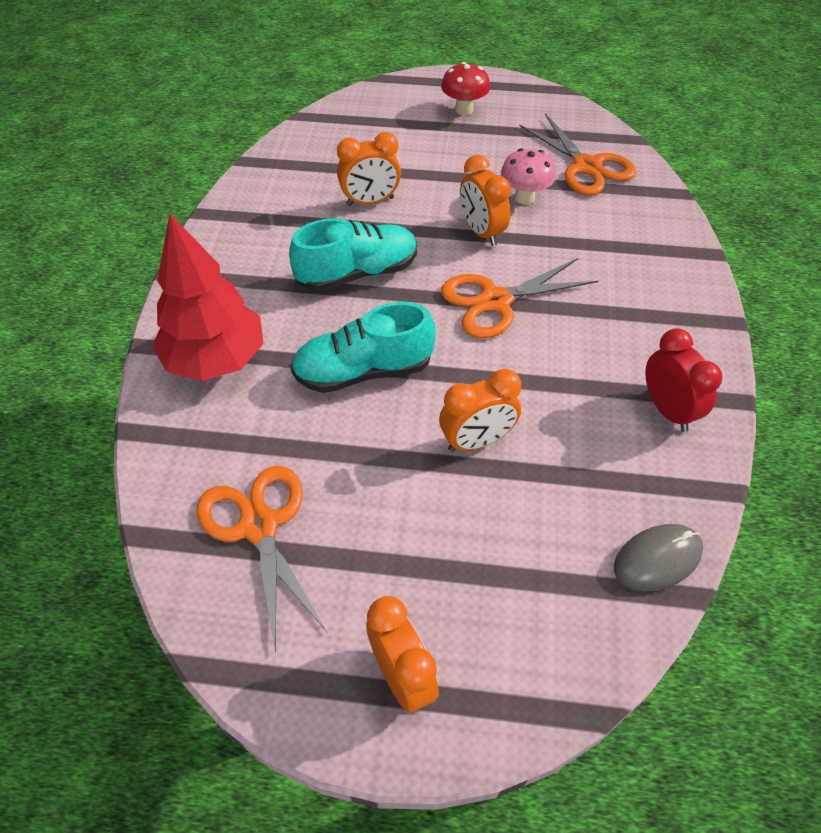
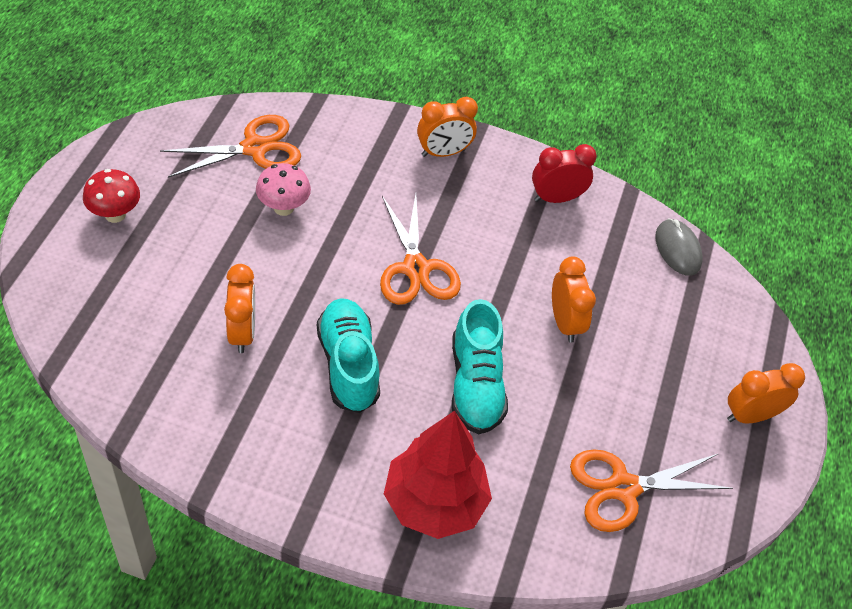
camera: 85 degrees left, 0 degrees up
orange clock [460,155,511,246] -> orange clock moved to [417,97,478,157]

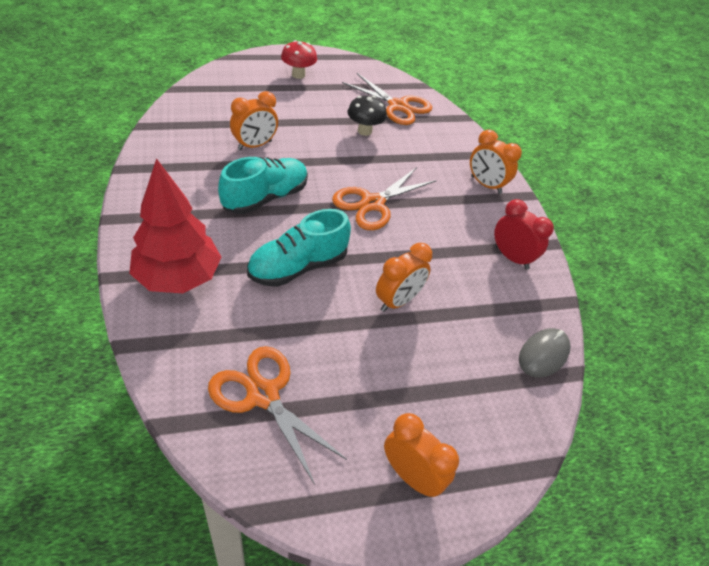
camera: 60 degrees right, 5 degrees down
pink mushroom [256,163,311,216] -> black mushroom [348,96,387,136]

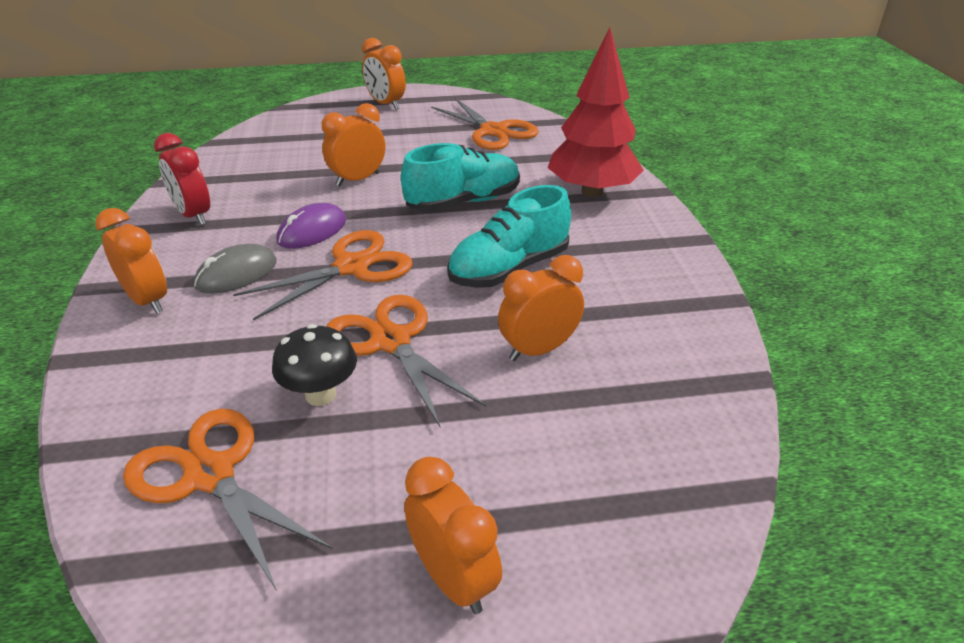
camera: 170 degrees left, 10 degrees down
red mushroom [281,40,317,79] -> orange clock [404,457,502,614]
grey mouse [519,328,571,378] -> grey mouse moved to [194,244,277,294]
none -> purple mouse [277,203,346,249]
none -> orange scissors [326,295,486,427]

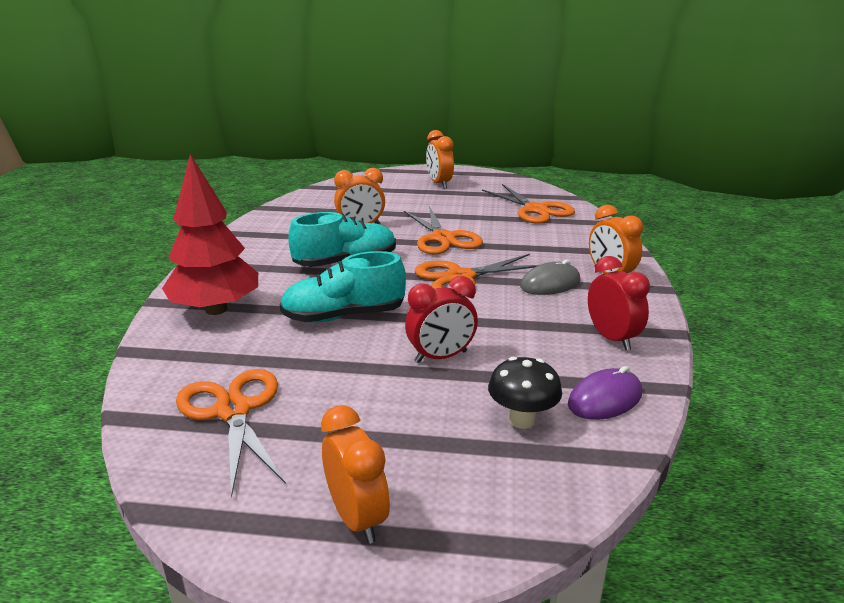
camera: 165 degrees left, 10 degrees down
black mushroom [272,324,357,406] -> black mushroom moved to [488,357,562,429]
purple mouse [277,203,346,249] -> purple mouse moved to [568,366,642,420]
orange clock [322,103,385,186] -> red clock [405,276,478,363]

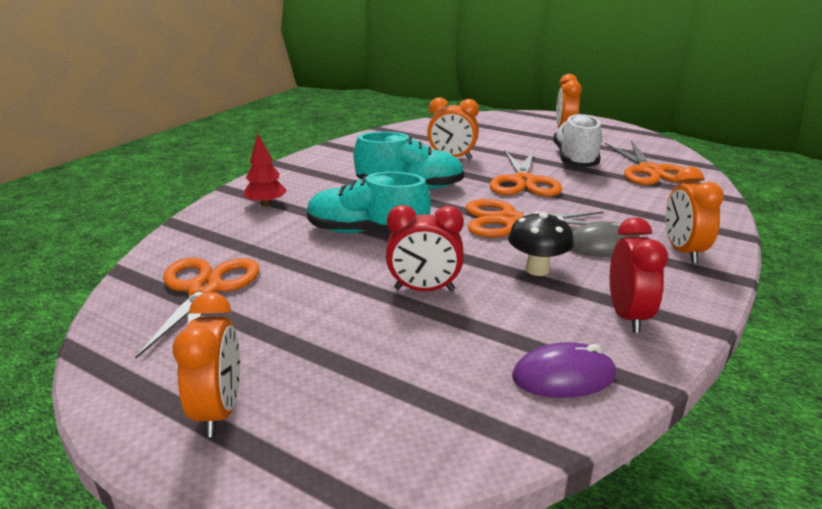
camera: 25 degrees right, 0 degrees up
red tree [162,154,258,315] -> red tree [243,134,287,207], size x0.50
black mushroom [488,357,562,429] -> black mushroom moved to [508,211,574,276]
none -> white shoe [553,113,602,167]

